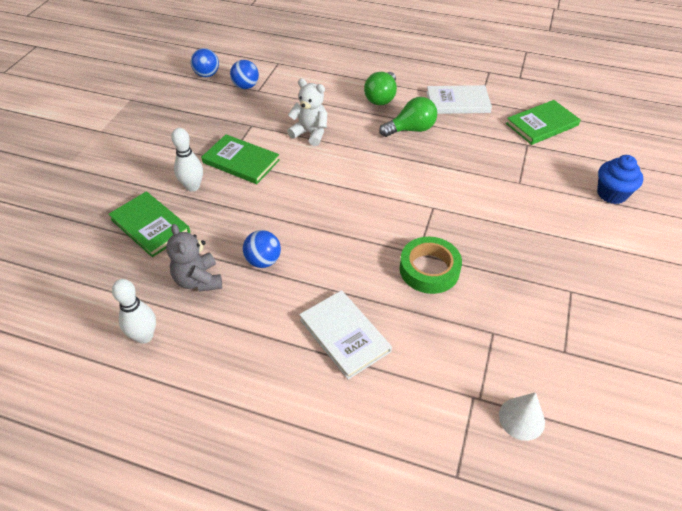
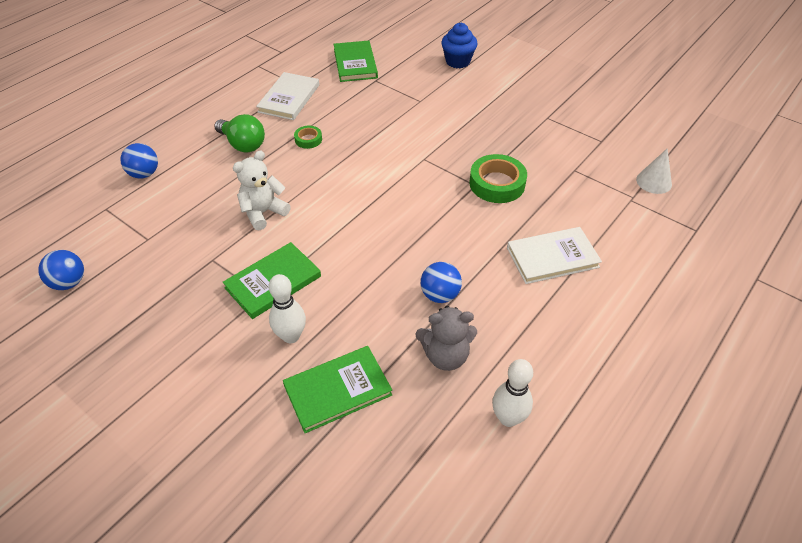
camera: 70 degrees left, 0 degrees up
blue ball [230,60,259,89] -> blue ball moved to [120,143,158,179]
green light bulb [379,97,437,137] -> green tape [294,126,322,149]

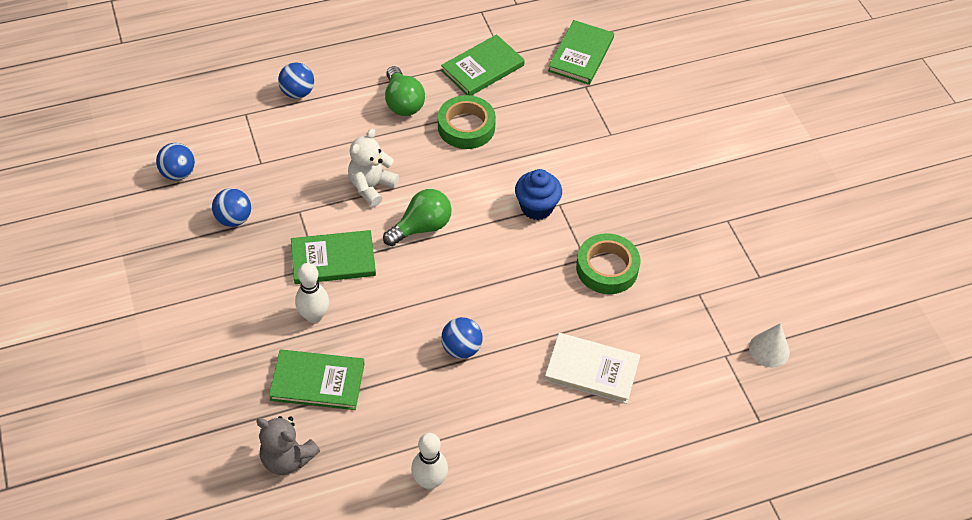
camera: 30 degrees right, 5 degrees up
white teddy bear [233,151,291,230] -> white teddy bear turned 45 degrees counterclockwise [348,129,399,207]
white book [256,72,319,120] -> green book [441,34,525,96]
green tape [294,126,322,149] -> green tape [438,95,496,149], size x1.91
grey teddy bear [416,306,477,371] -> grey teddy bear moved to [256,416,320,475]
blue cupcake [441,23,478,68] -> blue cupcake moved to [515,169,562,220]
none -> blue ball [212,188,251,227]
none -> green light bulb [383,189,451,246]

